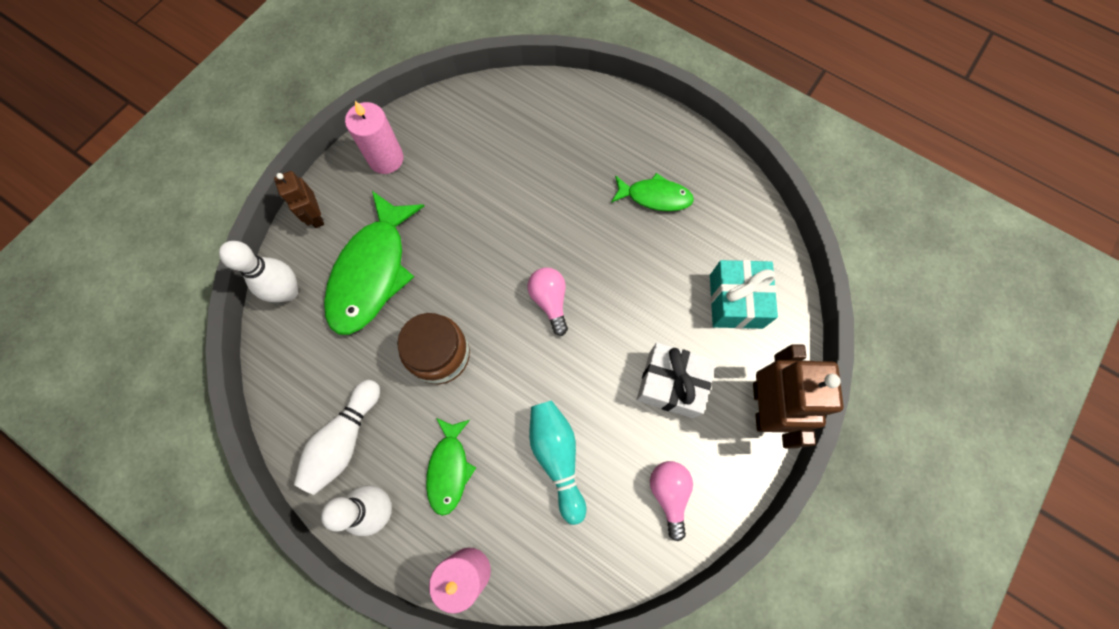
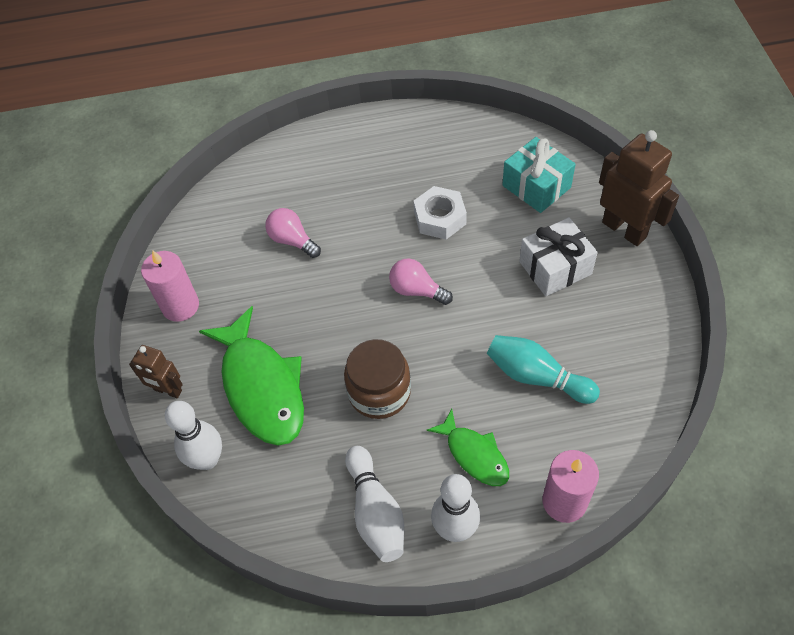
camera: 40 degrees left, 15 degrees down
green fish [611,173,694,211] -> none
pink light bulb [650,461,693,541] -> pink light bulb moved to [265,208,321,258]
none -> white nut [414,186,467,239]

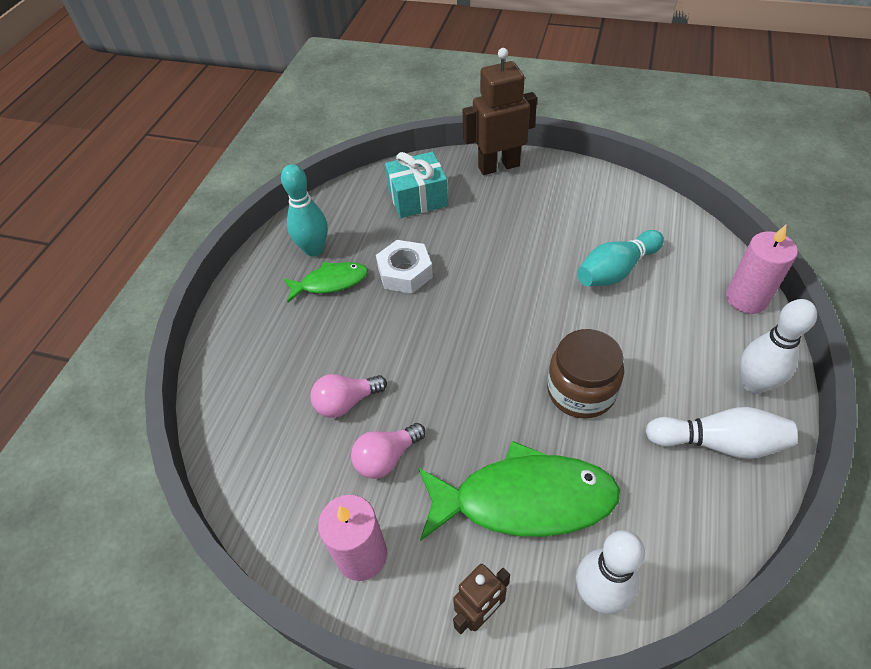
camera: 65 degrees left, 5 degrees down
pink light bulb [389,258,453,305] -> pink light bulb moved to [351,423,426,479]
green fish [427,409,509,486] -> green fish moved to [284,262,368,303]
white gift [519,217,598,296] -> none
none -> turquoise bowling pin [281,164,328,257]

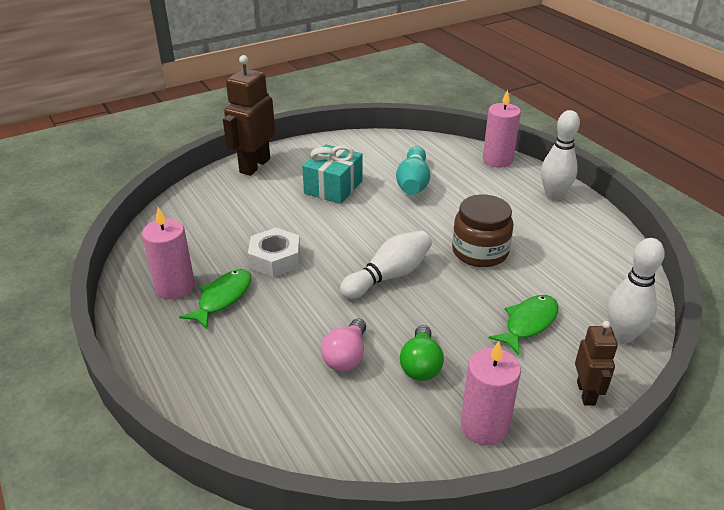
camera: 50 degrees left, 15 degrees down
turquoise bowling pin [281,164,328,257] -> pink candle [142,207,195,299]
pink light bulb [351,423,426,479] -> green light bulb [400,325,444,381]
turquoise gift [385,152,448,218] -> turquoise gift moved to [302,144,362,204]
green fish [418,441,620,541] -> green fish [488,295,558,355], size x0.55
white bowling pin [646,407,797,459] -> white bowling pin moved to [340,230,432,299]

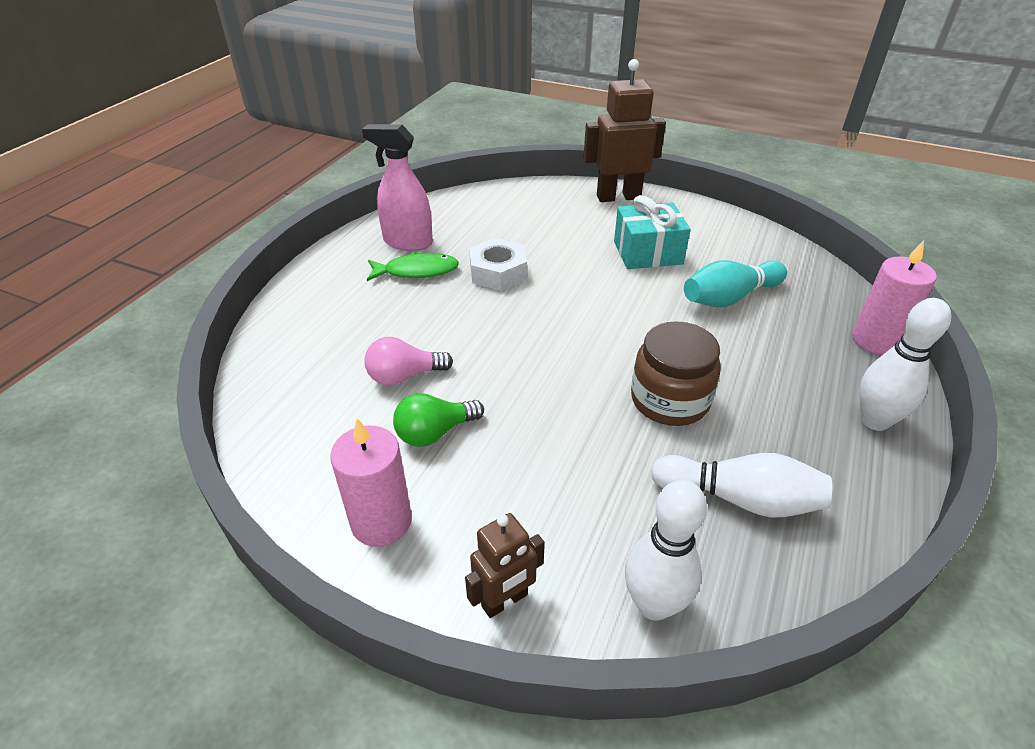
camera: 55 degrees right, 5 degrees up
pink candle [142,207,195,299] -> pink spray bottle [362,124,433,251]
white bowling pin [340,230,432,299] -> white bowling pin moved to [651,453,832,518]
green fish [488,295,558,355] -> none

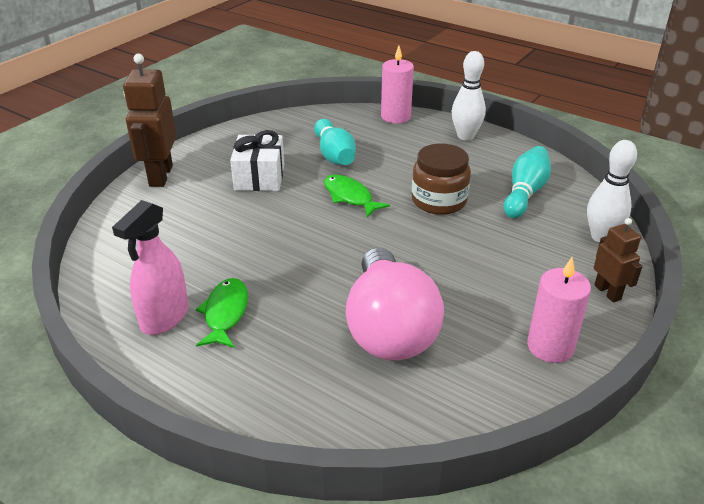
camera: 80 degrees left, 5 degrees down
pink light bulb [365,337,453,385] -> pink light bulb [346,247,444,360], size x2.11
green light bulb [393,393,484,447] -> none
white nut [469,238,527,291] -> none
turquoise gift [614,195,691,269] -> white gift [230,130,284,191]
white bowling pin [651,453,832,518] -> turquoise bowling pin [504,146,551,218]
none -> green fish [324,174,390,217]

